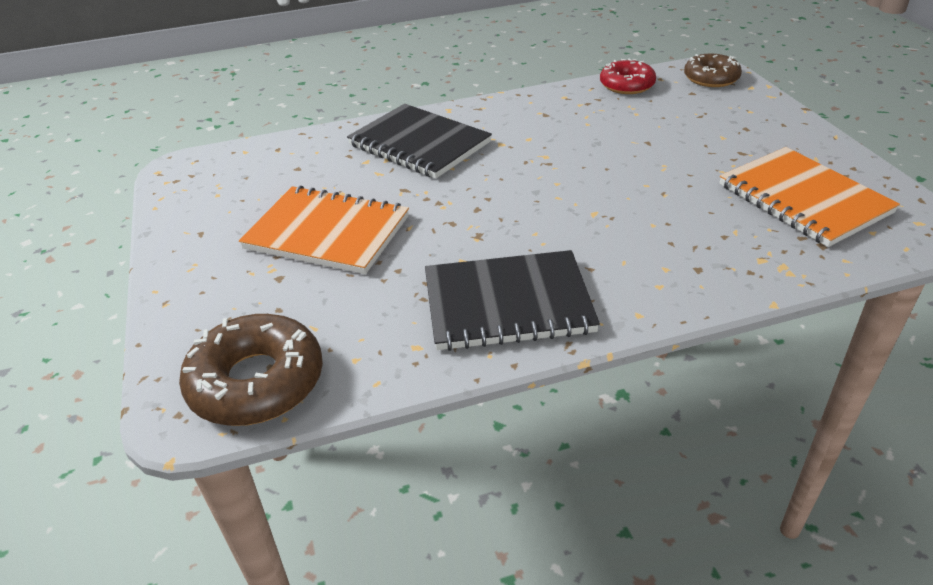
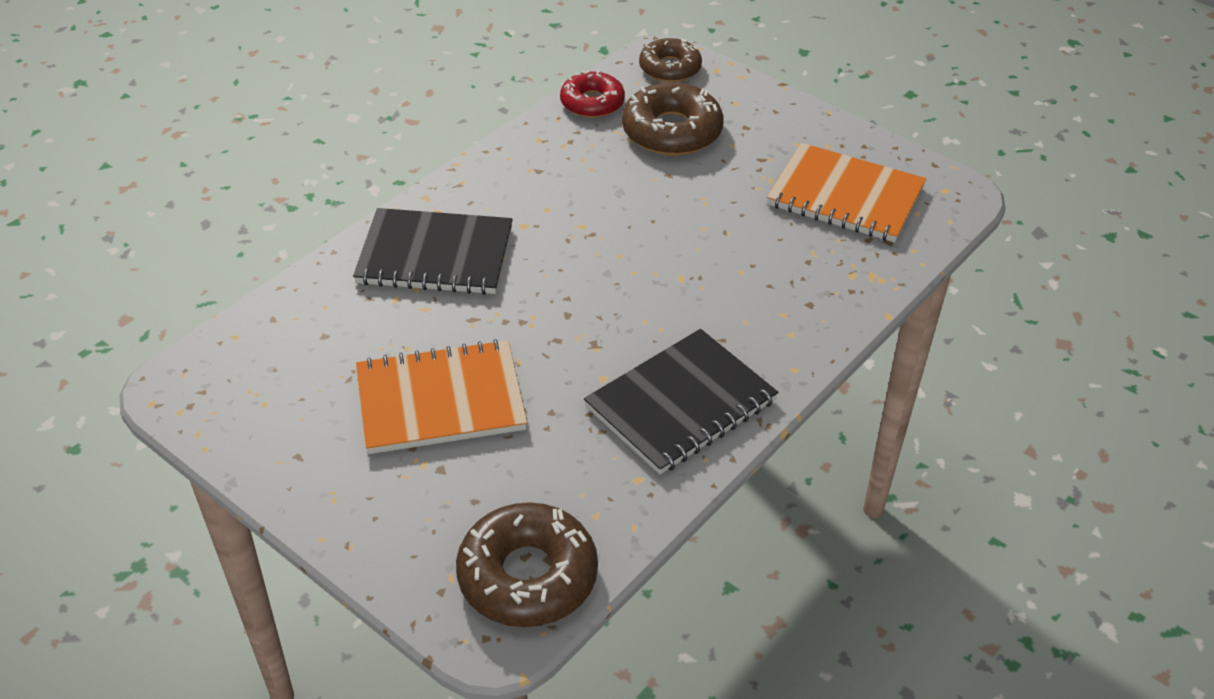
camera: 35 degrees left, 5 degrees up
none -> brown donut [622,82,724,156]

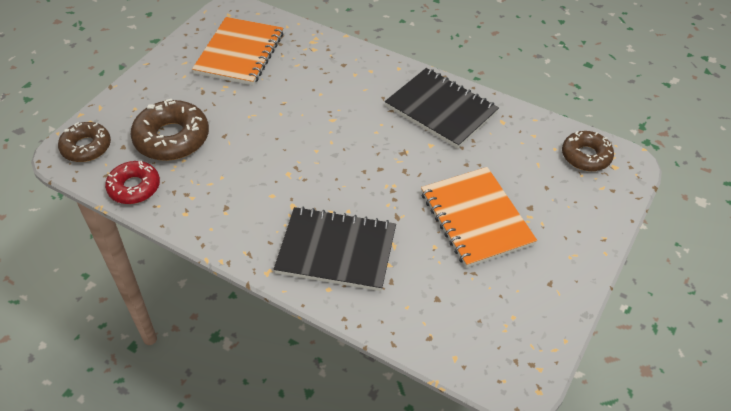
camera: 100 degrees left, 5 degrees up
black notebook [353,208,513,295] -> black notebook turned 75 degrees counterclockwise [274,207,396,291]
brown donut [456,502,598,627] -> brown donut [562,131,614,171], size x0.66

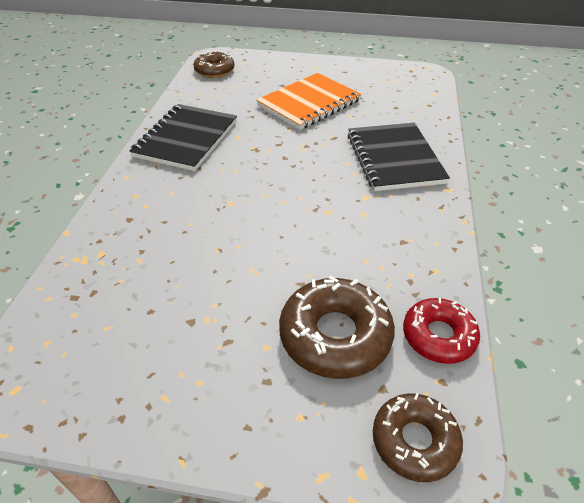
camera: 110 degrees left, 5 degrees down
orange notebook [192,17,283,85] -> none

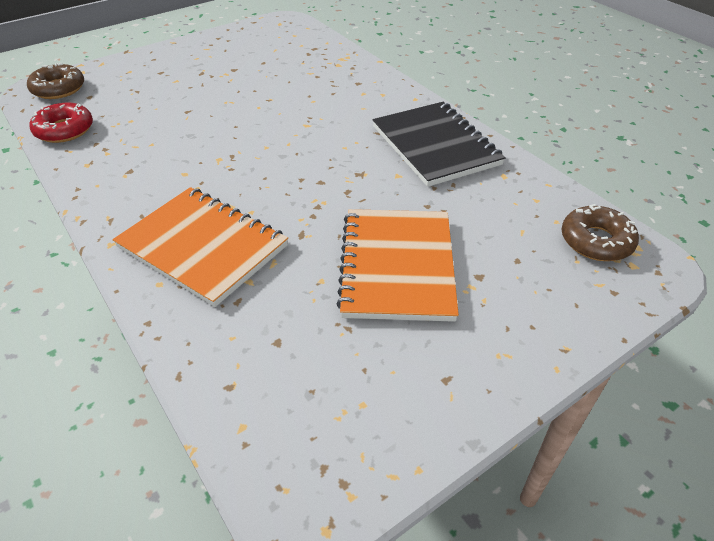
camera: 135 degrees right, 0 degrees up
brown donut [279,276,395,379] -> none
black notebook [348,123,450,191] -> orange notebook [113,187,288,307]

